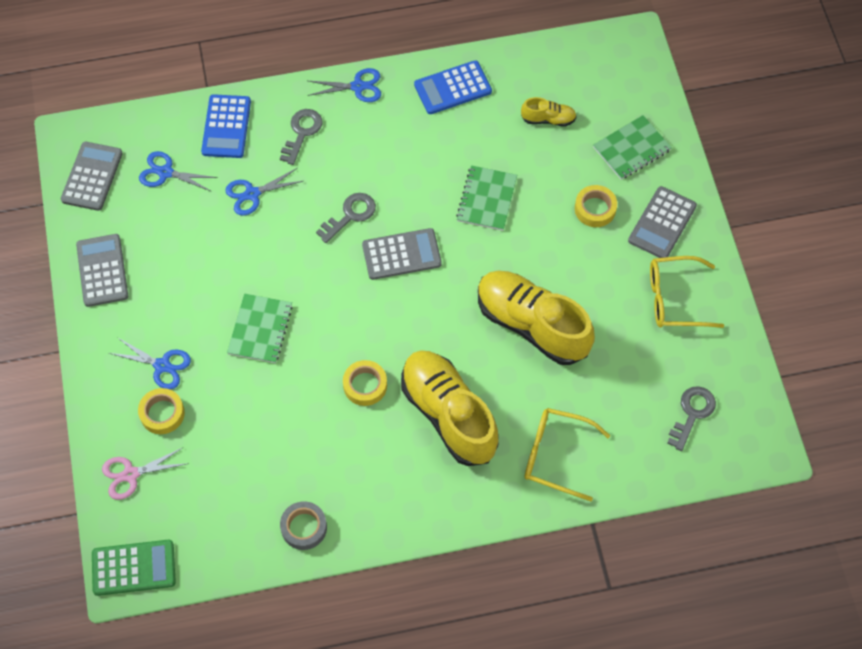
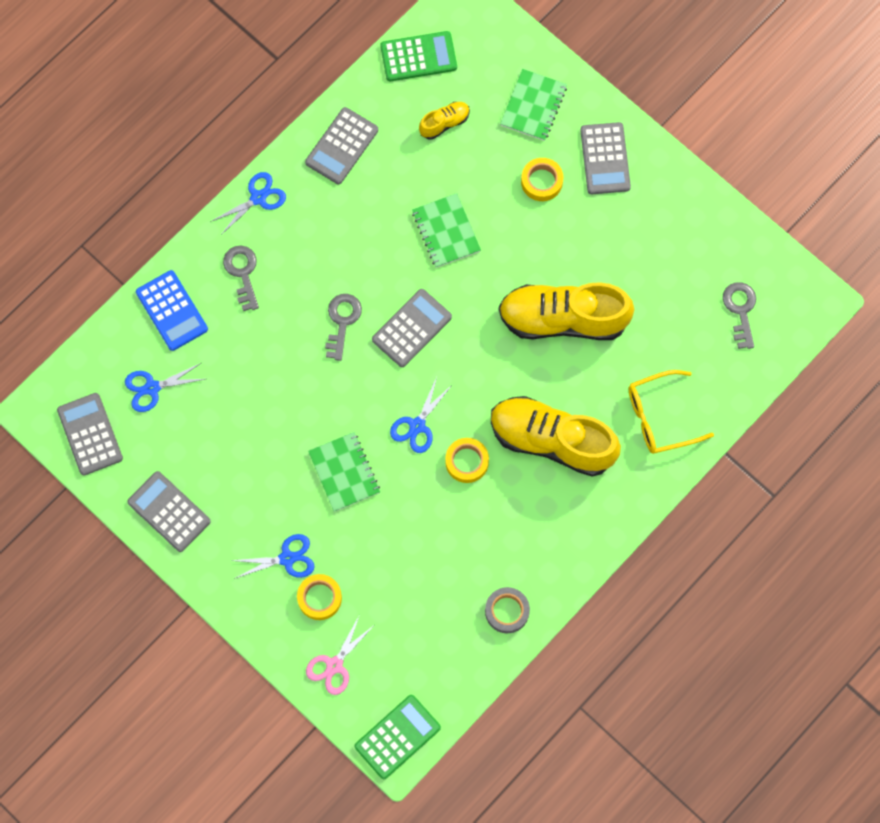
camera: 35 degrees left, 10 degrees up
blue scissors [225,168,303,216] -> blue scissors moved to [390,377,453,453]
blue calculator [414,61,492,114] -> grey calculator [305,107,378,184]
yellow glasses [650,256,724,328] -> none
none -> green calculator [380,31,457,81]

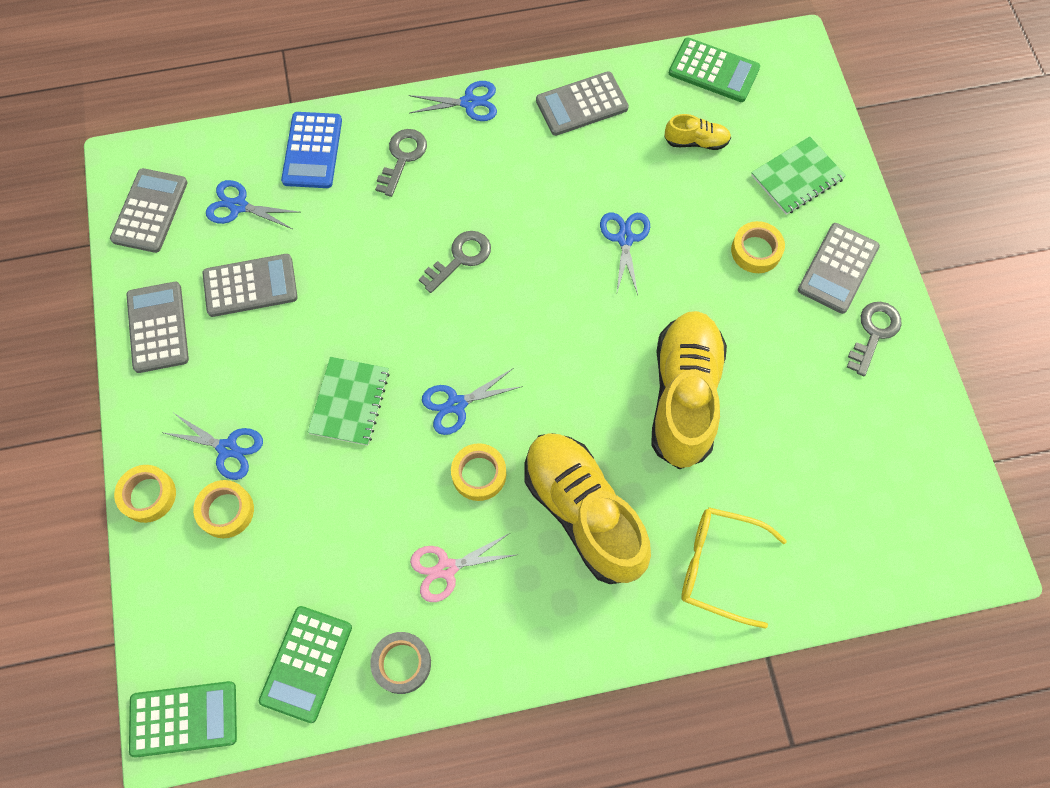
camera: 35 degrees right, 5 degrees down
pink scissors [306,616,373,695] -> pink scissors moved to [410,533,516,602]
grey calculator [372,289,452,367] -> grey calculator moved to [203,254,297,317]
green notebook [412,193,481,268] -> blue scissors [600,212,650,295]
yellow shoe [499,282,634,340] -> yellow shoe turned 60 degrees clockwise [651,311,727,469]
grey key [723,282,756,349] -> grey key moved to [847,302,902,376]
none -> yellow tape [114,465,176,523]
none -> green calculator [259,606,352,723]

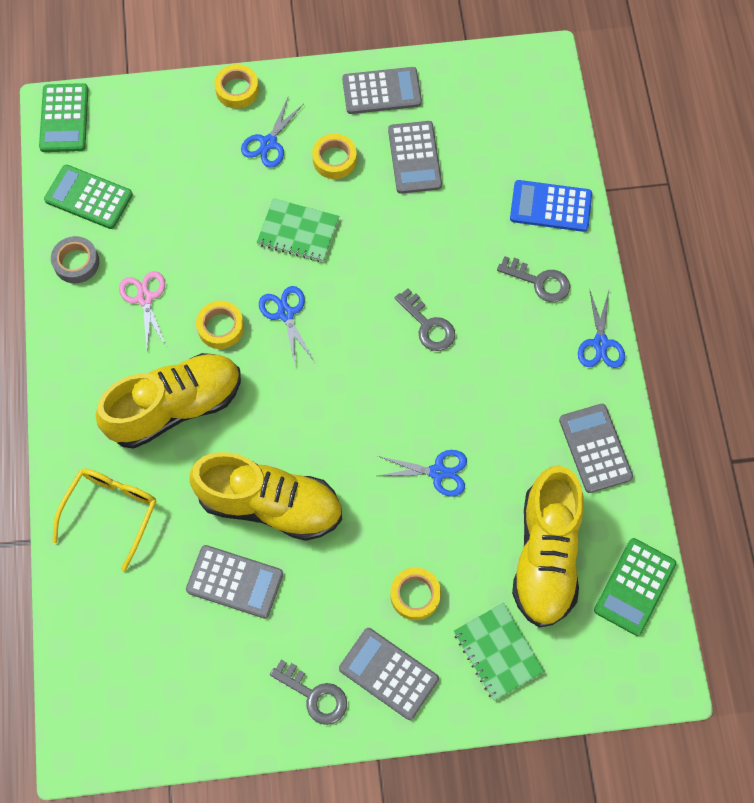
camera: 95 degrees right, 0 degrees up
grey calculator [110,168,188,253] -> grey calculator moved to [186,545,283,618]
yellow tape [193,480,254,538] -> yellow tape moved to [312,134,357,179]
blue scissors [206,180,300,229] -> none
yellow shoe [664,114,731,150] -> yellow shoe [512,466,584,628], size x2.25

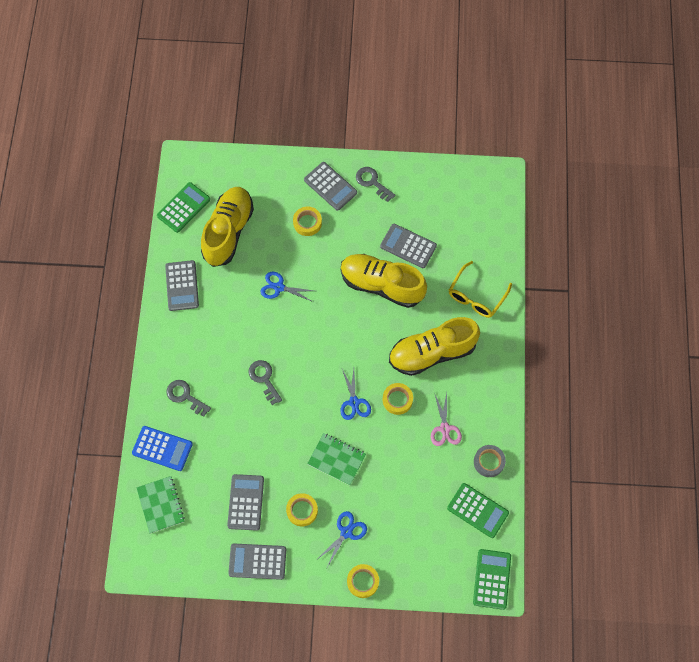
camera: 170 degrees left, 0 degrees up
green notebook [454,603,545,701] -> green notebook moved to [137,476,185,534]
blue scissors [578,289,625,368] -> none

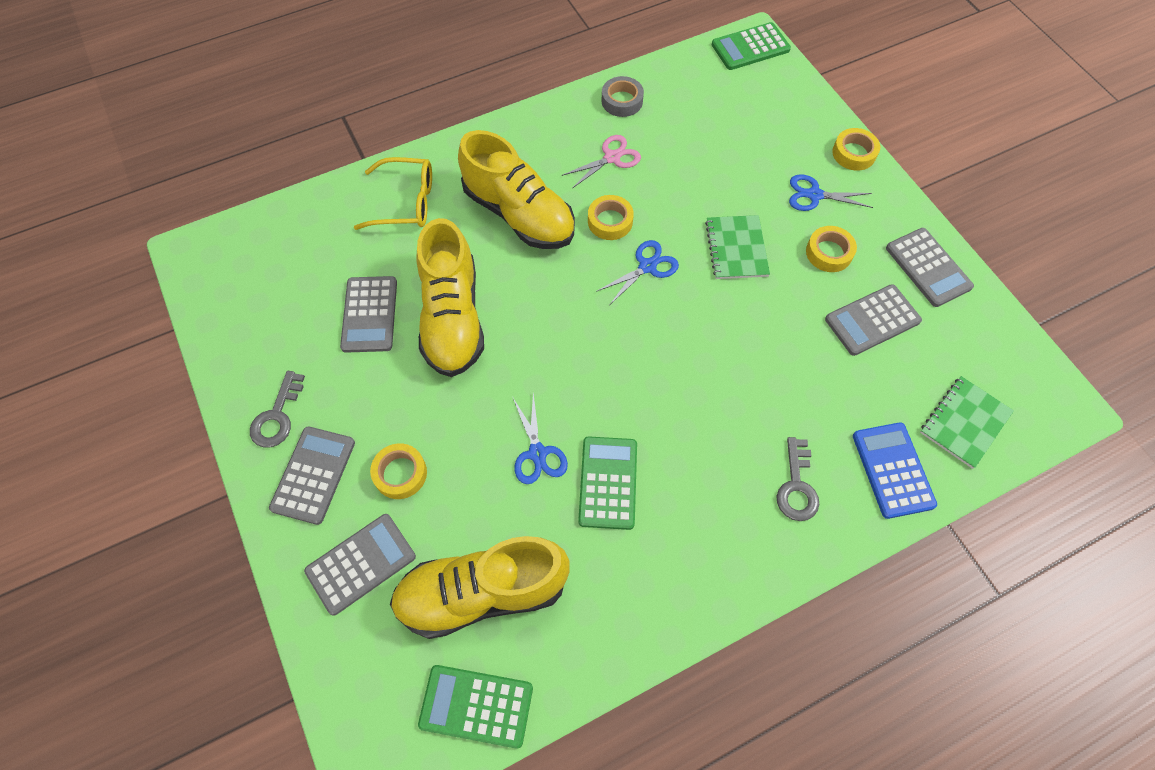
camera: 120 degrees left, 5 degrees down
grey calculator [165,260,199,311] -> grey calculator moved to [304,514,416,615]
grey key [248,360,282,405] -> none
green calculator [447,483,509,538] -> green calculator moved to [578,436,637,530]

